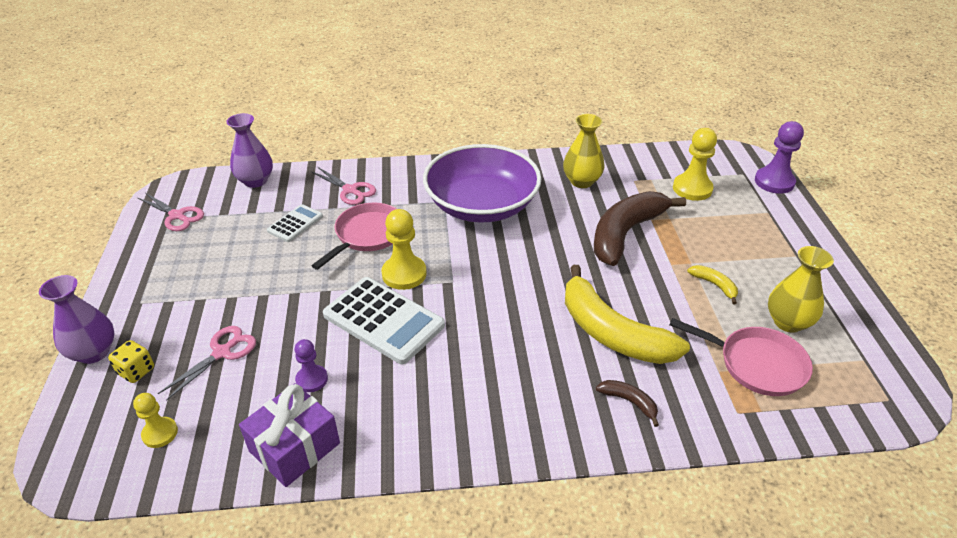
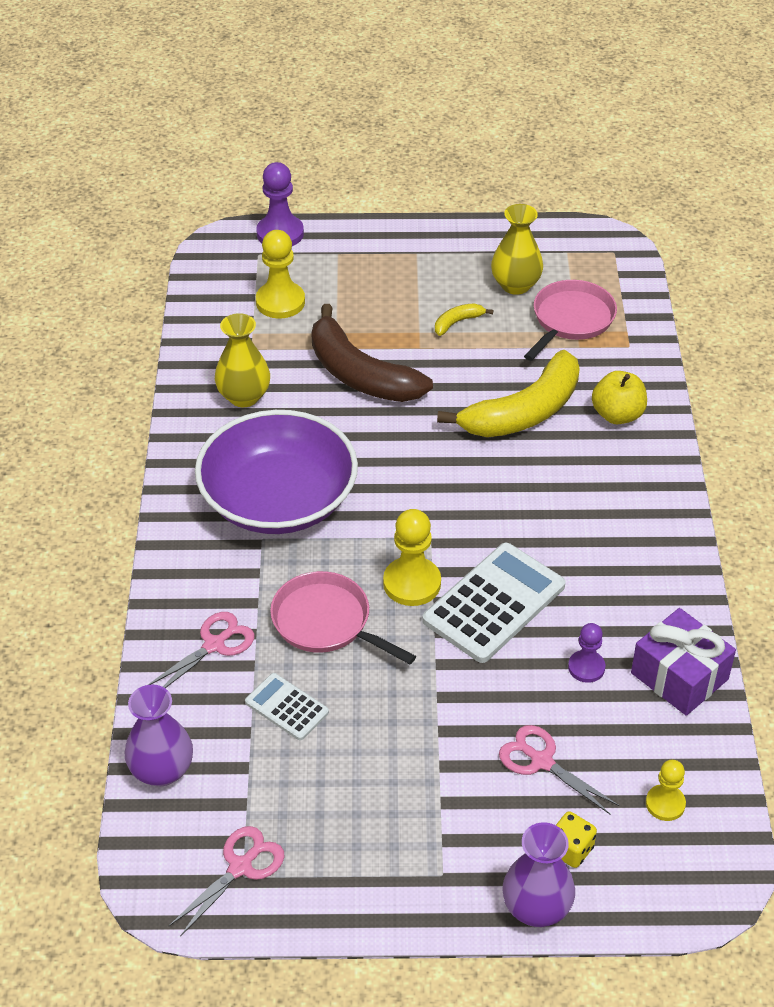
camera: 85 degrees left, 5 degrees up
brown banana [596,380,659,427] -> yellow apple [592,371,647,424]

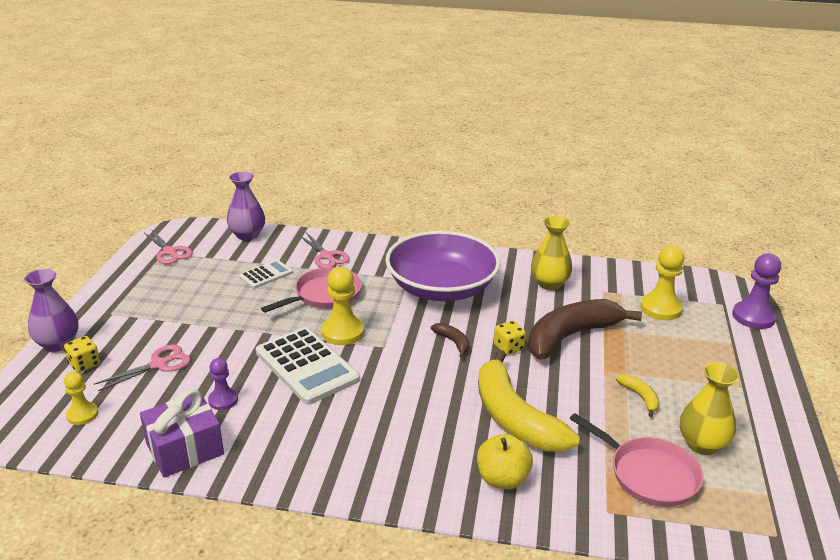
camera: 100 degrees right, 15 degrees down
none -> brown banana [431,323,469,358]
none -> yellow dice [494,321,526,355]

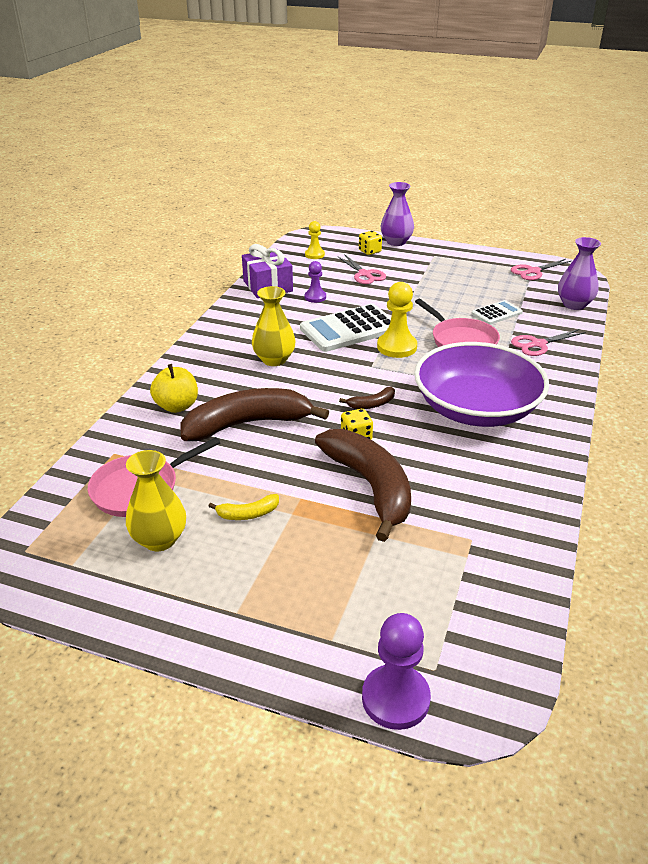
camera: 100 degrees right, 5 degrees up
white calculator [239,260,293,289] -> white calculator turned 90 degrees counterclockwise [471,300,523,325]
yellow banana [478,350,580,452] -> brown banana [180,388,329,441]
yellow vase [531,216,572,290] -> yellow vase moved to [252,286,296,366]
yellow pawn [640,246,684,320] -> none

